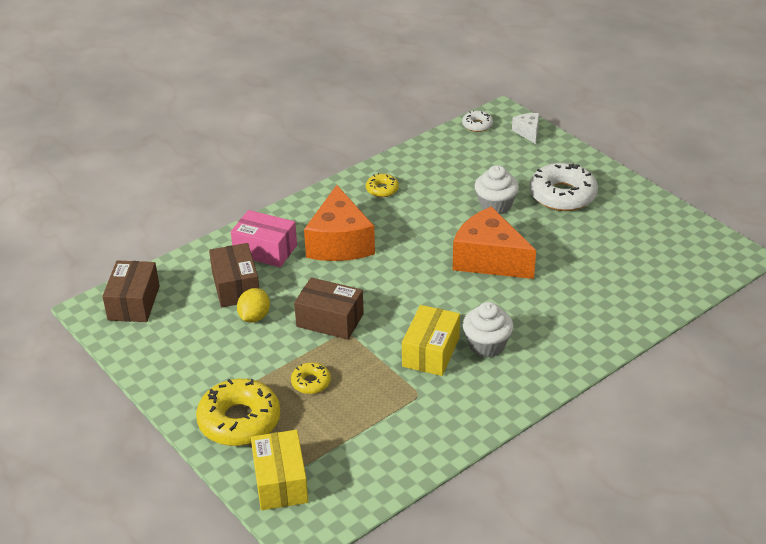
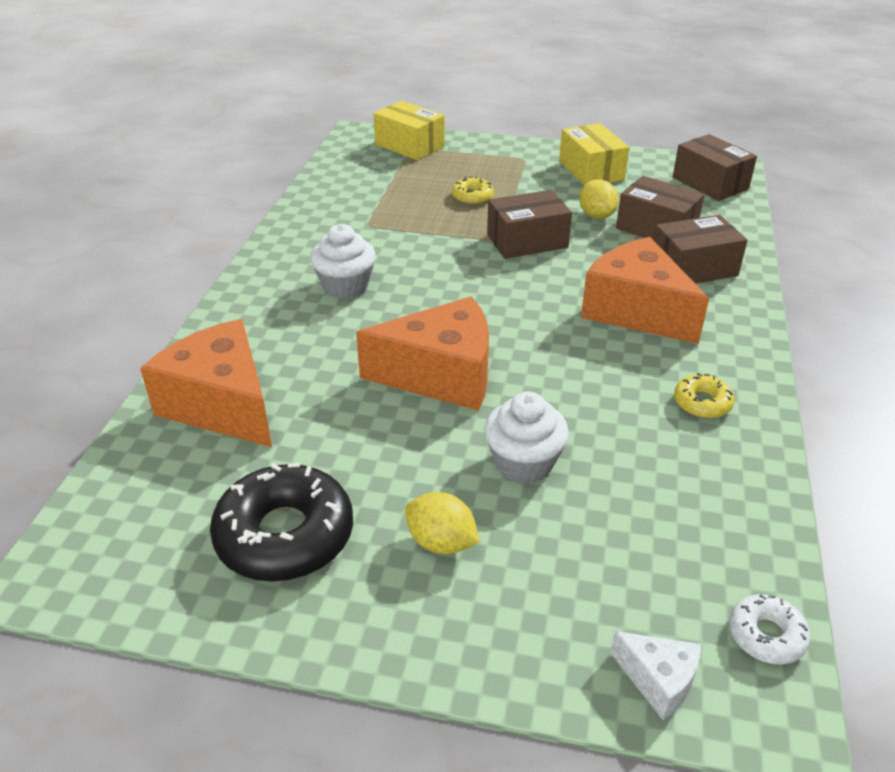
camera: 140 degrees right, 0 degrees up
yellow donut [196,379,280,446] -> none
pink box [231,210,297,267] -> brown box [653,215,747,284]
yellow box [402,305,460,376] -> yellow box moved to [559,123,629,185]
white donut [529,163,598,211] -> yellow lemon [405,492,480,554]
none -> orange cheese [140,319,272,447]
none -> black donut [210,463,353,582]

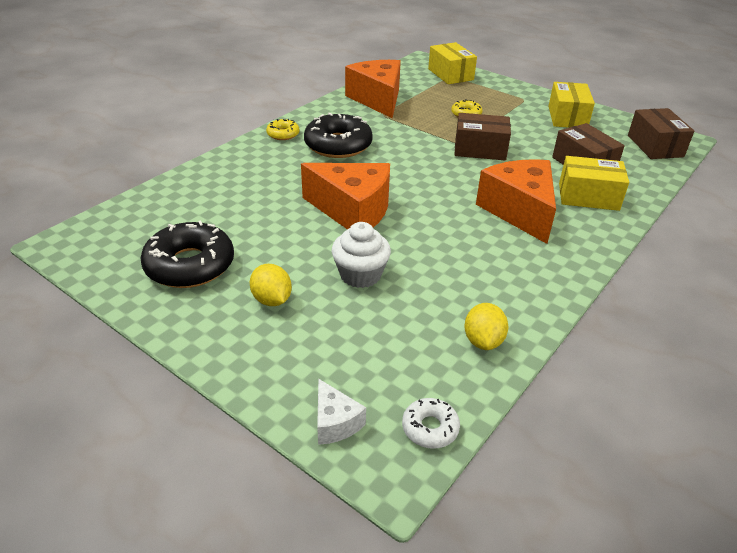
camera: 25 degrees right, 0 degrees up
orange cheese [140,319,272,447] -> orange cheese moved to [345,60,401,118]
white cupcake [310,224,376,299] -> black donut [304,113,373,158]
yellow lemon [579,179,619,219] -> yellow lemon moved to [464,303,508,350]
brown box [653,215,747,284] -> yellow box [559,156,629,211]
yellow donut [674,373,735,418] -> yellow donut moved to [266,119,300,140]

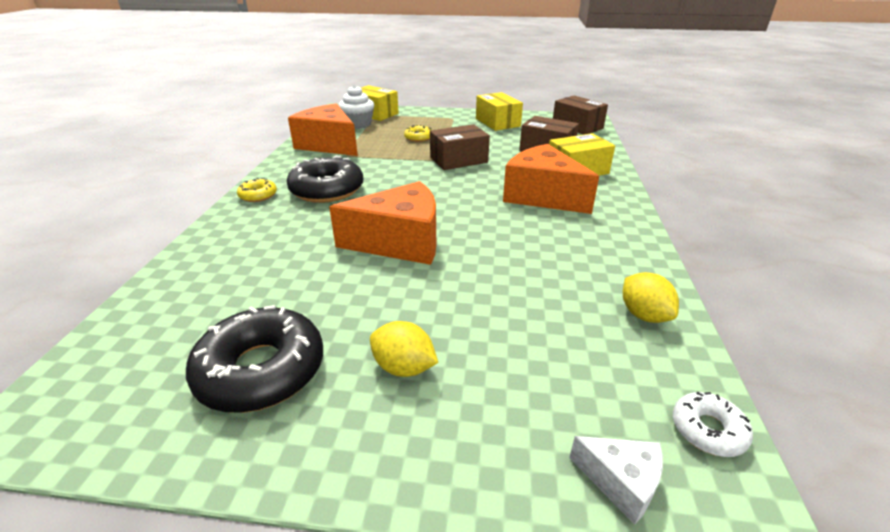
camera: 30 degrees left, 5 degrees down
white cupcake [332,222,391,288] -> white cupcake moved to [338,85,374,129]

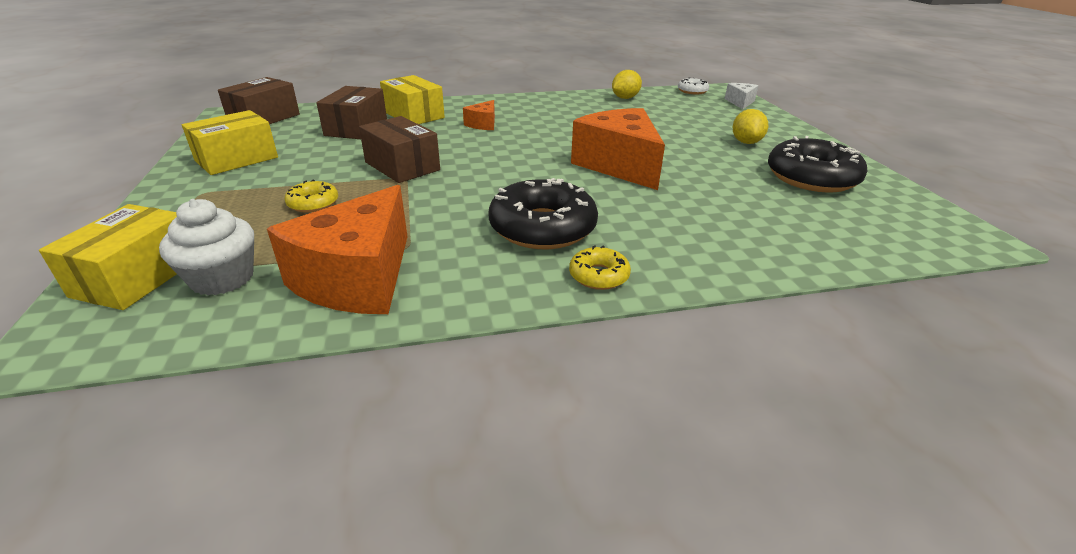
camera: 110 degrees left, 0 degrees up
orange cheese [503,144,599,214] -> orange cheese [463,100,495,130], size x0.47

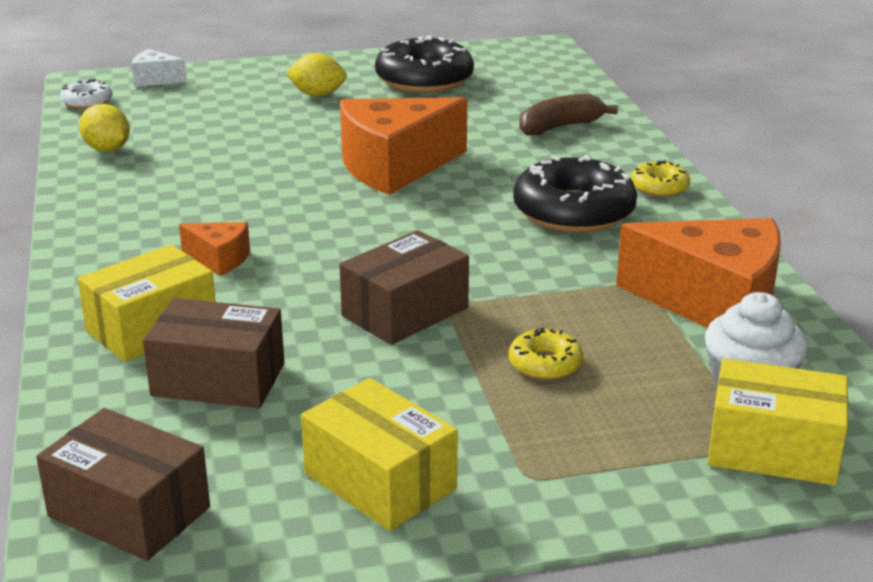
camera: 90 degrees left, 5 degrees down
none -> brown banana [519,94,618,135]

